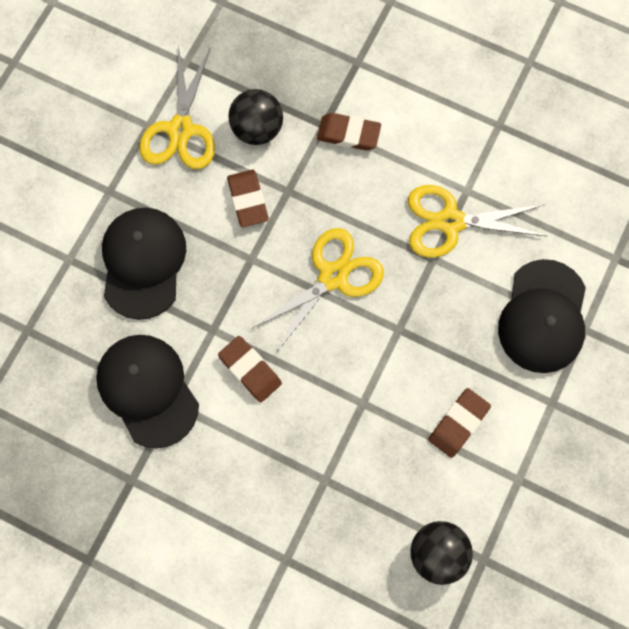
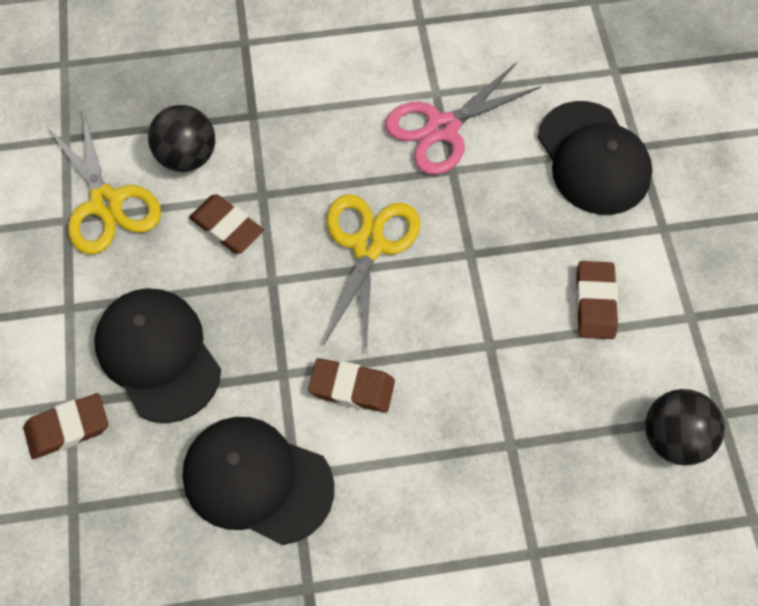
camera: 35 degrees left, 10 degrees down
brown eraser [317,113,381,150] -> brown eraser moved to [23,393,108,459]
yellow scissors [408,185,546,258] -> pink scissors [385,62,541,175]

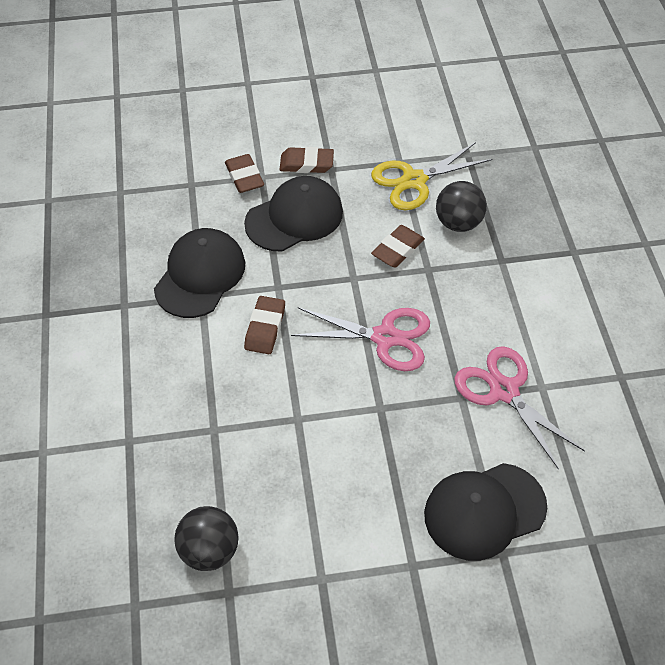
camera: 90 degrees right, 10 degrees down
yellow scissors [323,194,420,351] -> pink scissors [291,308,430,371]
brown eraser [576,261,618,339] -> brown eraser moved to [279,147,334,173]

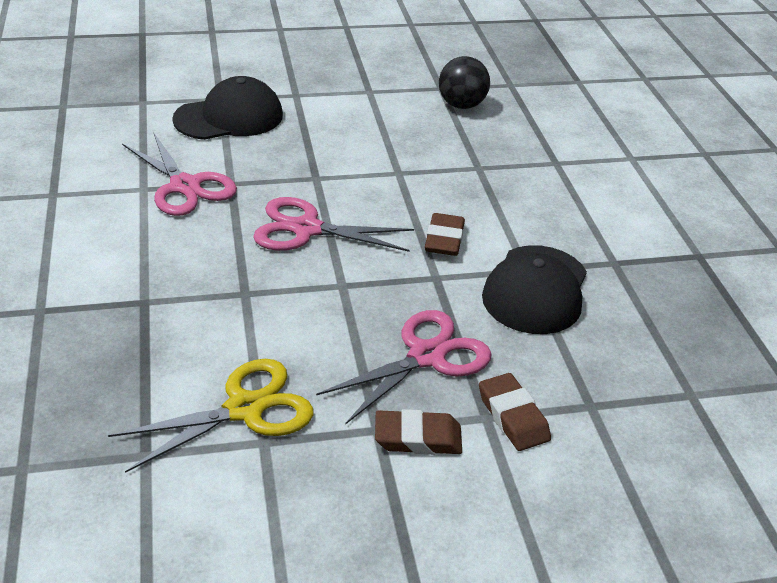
camera: 175 degrees right, 15 degrees down
black cap [244,176,343,252] -> pink scissors [316,310,492,425]
brown eraser [371,225,425,268] -> none
black ball [436,181,487,232] -> none

